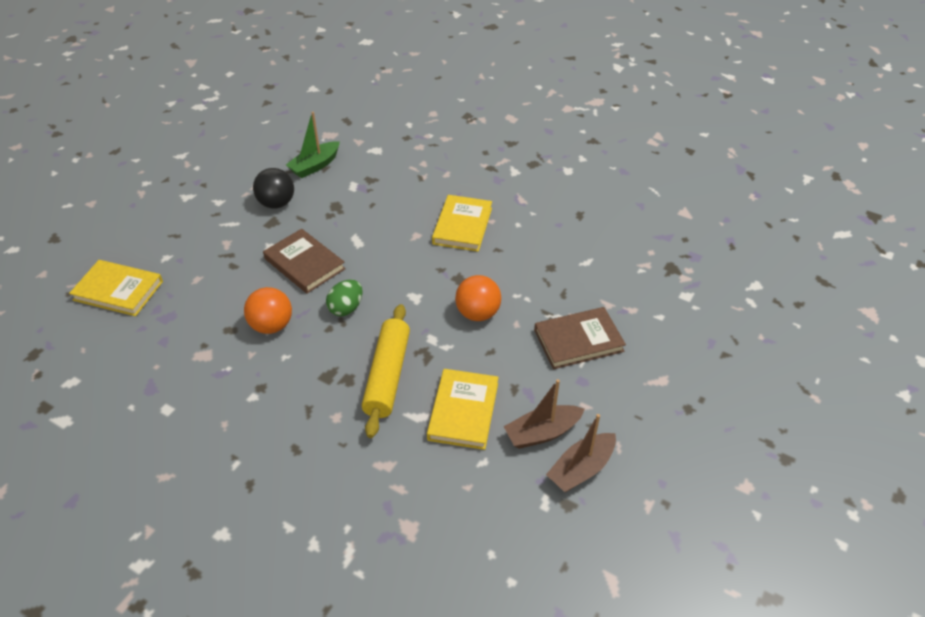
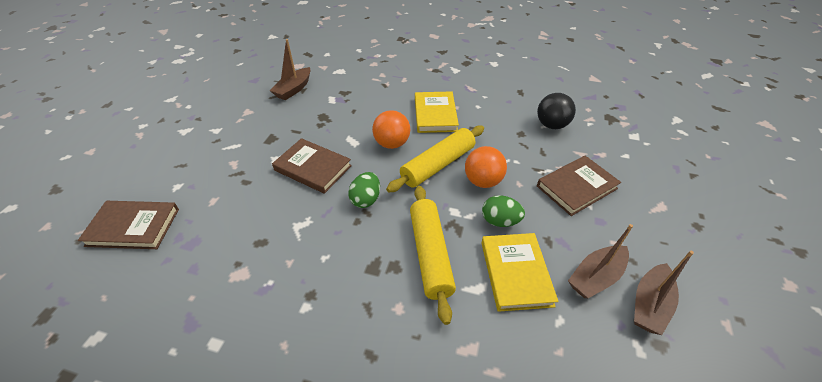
camera: 15 degrees left, 0 degrees up
yellow book [69,260,163,316] -> brown book [78,201,179,249]
orange ball [244,287,292,334] -> orange ball moved to [372,110,410,149]
black ball [253,168,294,208] -> black ball moved to [537,93,576,129]
green boat [286,112,340,178] -> brown boat [269,39,311,100]
none -> yellow rolling pin [386,126,484,192]
none -> green egg [482,195,525,227]

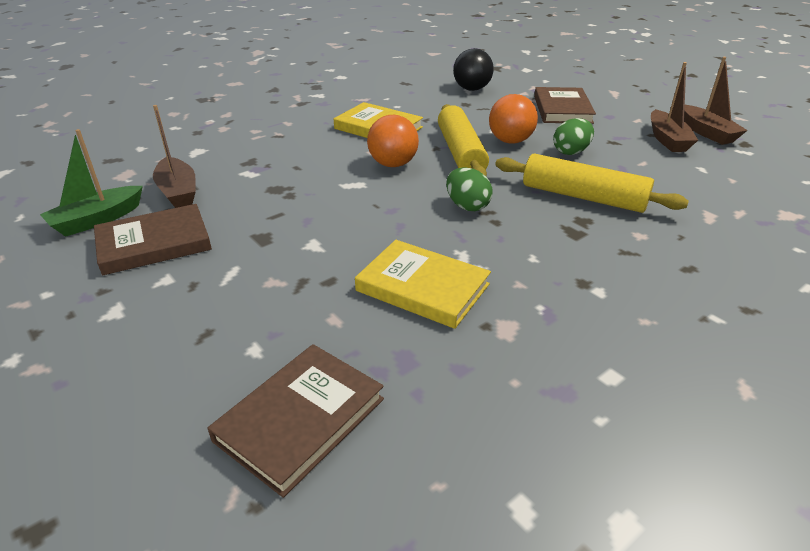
camera: 55 degrees left, 10 degrees down
brown book [272,138,352,194] -> brown book moved to [94,204,212,275]
yellow book [481,233,558,312] -> yellow book moved to [355,240,491,329]
none -> green boat [40,129,143,237]

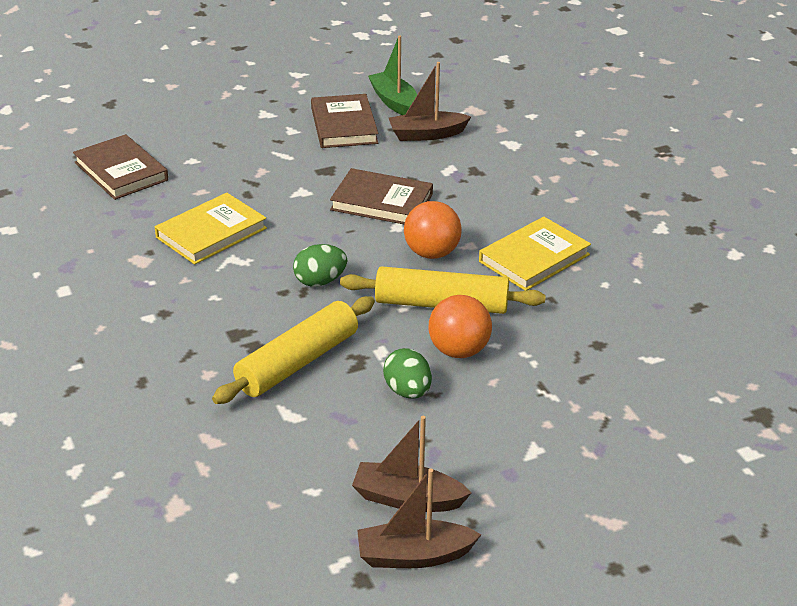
camera: 105 degrees right, 0 degrees up
black ball [453,48,494,91] -> none
brown book [534,87,596,124] -> brown book moved to [330,168,433,224]

